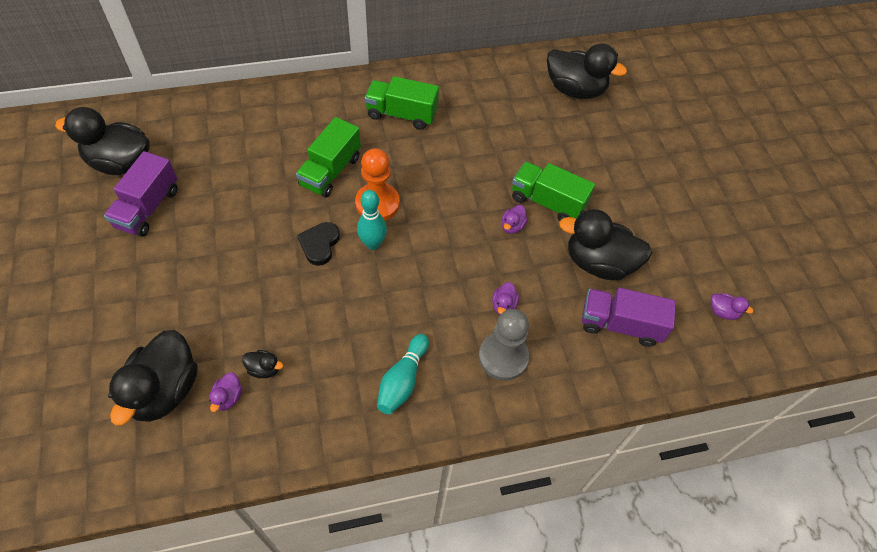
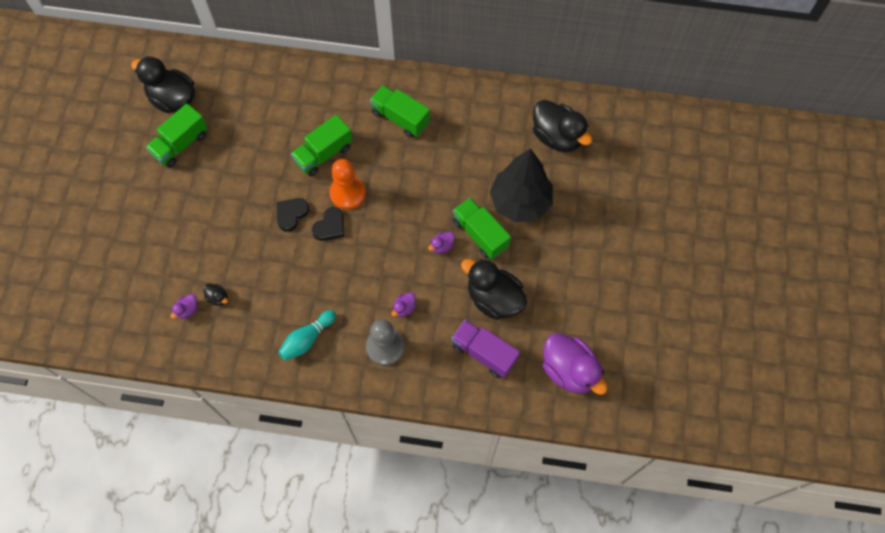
camera: 25 degrees right, 10 degrees up
purple truck [104,151,178,237] -> green truck [146,103,208,168]
black duck [108,330,198,425] -> none
turquoise bowling pin [357,190,387,250] -> black heart [312,207,345,241]
purple duck [711,293,754,320] -> purple duck [543,333,608,395], size x2.37
none -> black tree [490,148,553,223]

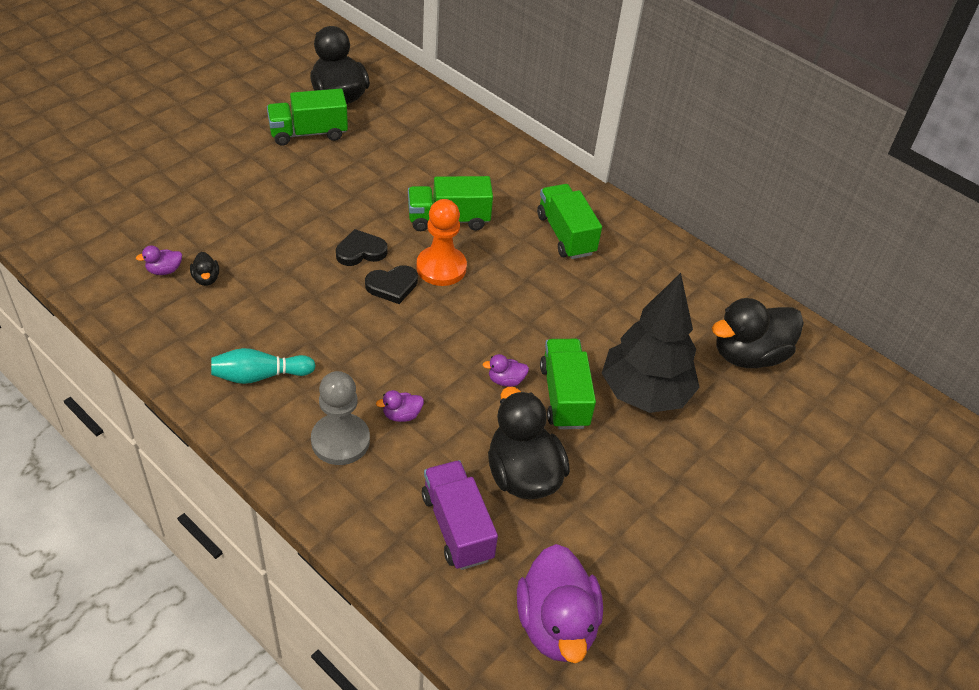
camera: 30 degrees right, 20 degrees down
black duck [533,100,592,152] -> black duck turned 75 degrees clockwise [712,298,804,368]

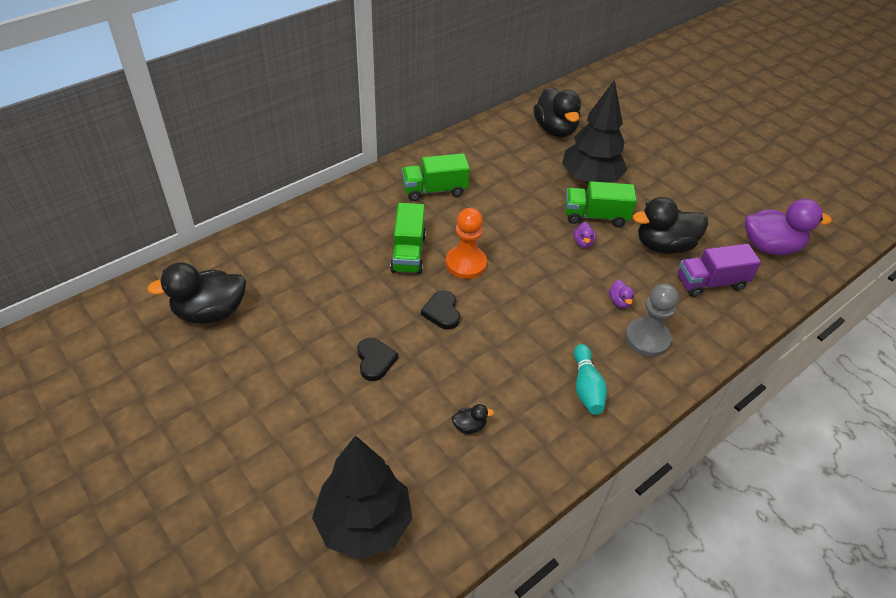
camera: 80 degrees left, 0 degrees up
purple duck [136,245,182,275] -> none
green truck [267,88,348,146] -> none
black heart [365,265,418,304] -> black heart moved to [357,338,398,381]
none -> black tree [312,435,412,560]

